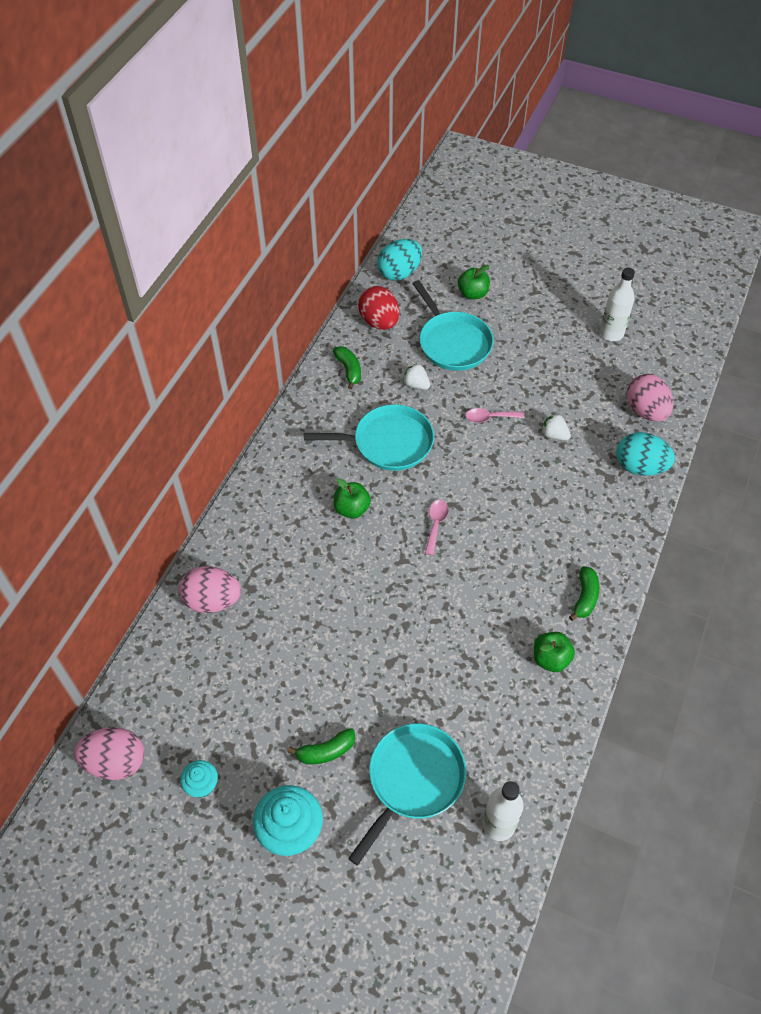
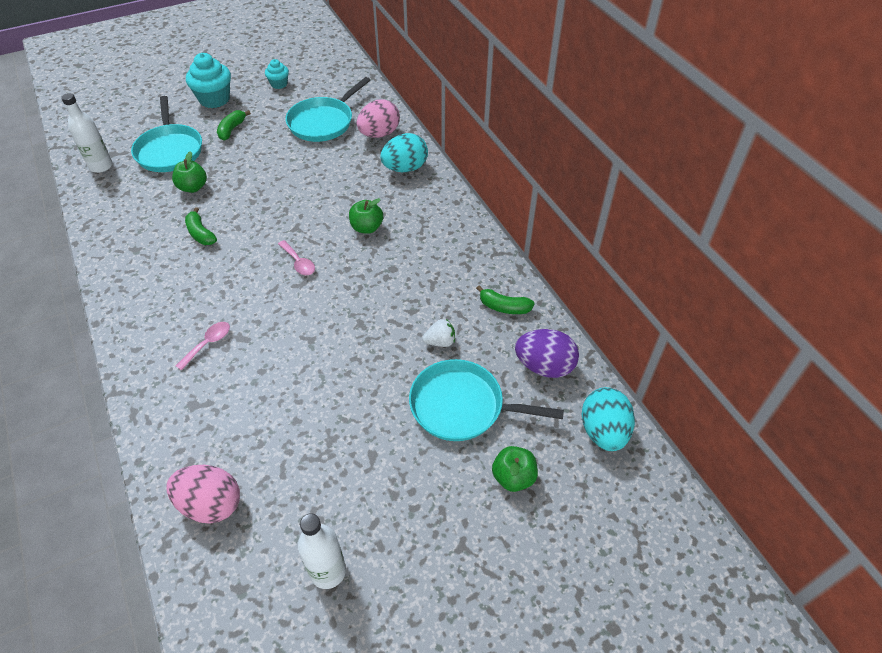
camera: 130 degrees right, 5 degrees down
pink egg [74,727,144,780] -> none
turquoise pan [304,404,434,471] -> turquoise pan moved to [286,77,370,142]
red egg [358,286,399,330] -> purple egg [515,329,579,378]
pink spoon [465,408,524,423] -> pink spoon moved to [176,322,230,370]
green apple [533,632,575,672] -> green apple moved to [172,151,207,193]
white strawberry [541,413,571,440] -> none
green banana [569,566,599,621] -> green banana moved to [185,207,217,245]
turquoise egg [616,432,675,476] -> turquoise egg moved to [380,133,428,172]

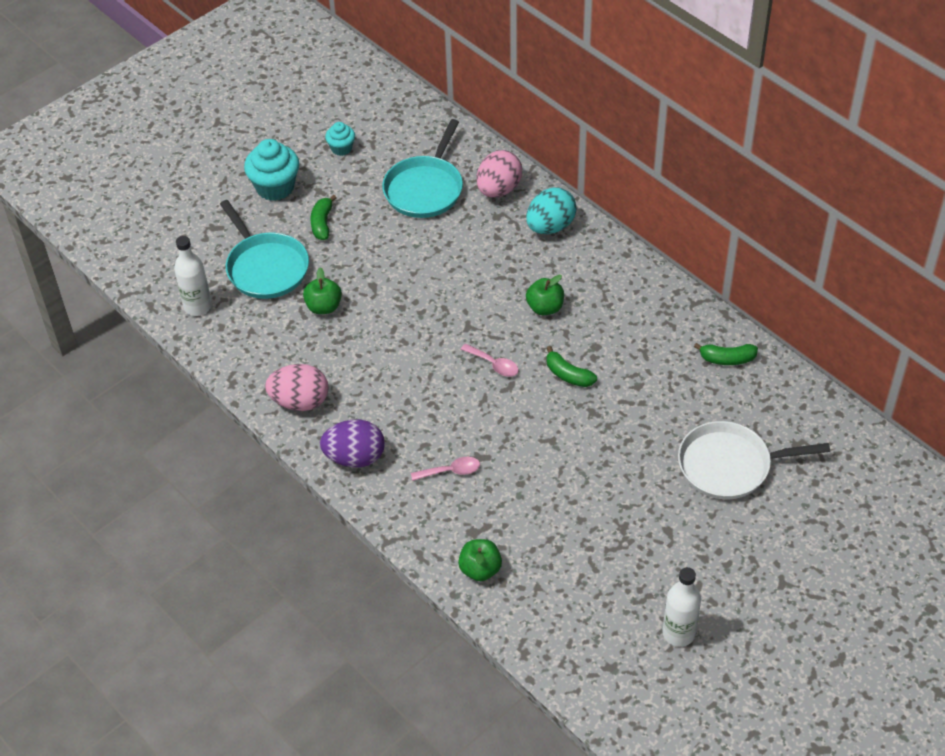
camera: 15 degrees left, 0 degrees up
pink egg [167,465,240,524] -> pink egg moved to [265,364,329,411]
pink spoon [176,322,230,370] -> pink spoon turned 60 degrees clockwise [411,457,480,481]
green banana [185,207,217,245] -> green banana moved to [546,346,597,387]
turquoise pan [409,359,564,441] -> white pan [678,421,830,499]
white strawberry [422,319,455,347] -> none
green apple [492,446,538,492] -> green apple moved to [458,539,502,581]
purple egg [515,329,579,378] -> purple egg moved to [320,419,385,467]
turquoise egg [582,387,635,451] -> none

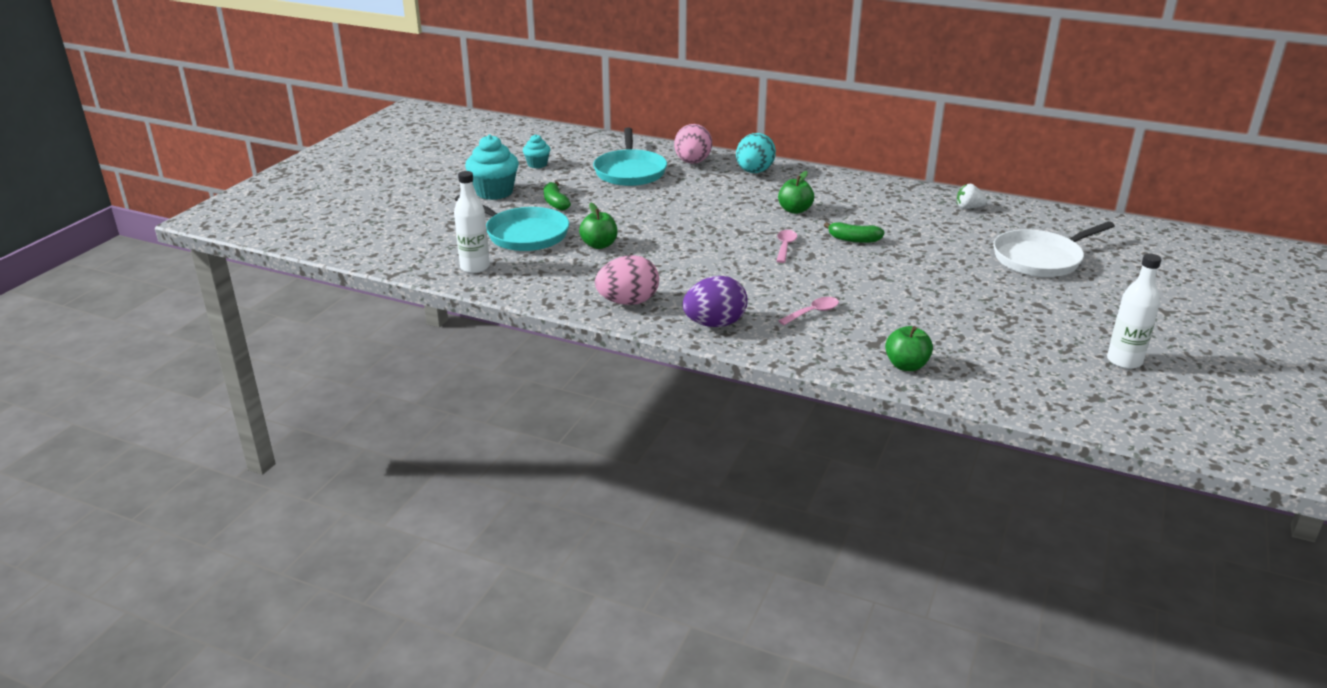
camera: 25 degrees left, 20 degrees down
pink spoon [461,344,518,377] -> pink spoon turned 90 degrees counterclockwise [776,230,797,263]
green banana [694,343,758,365] -> white strawberry [957,184,987,209]

